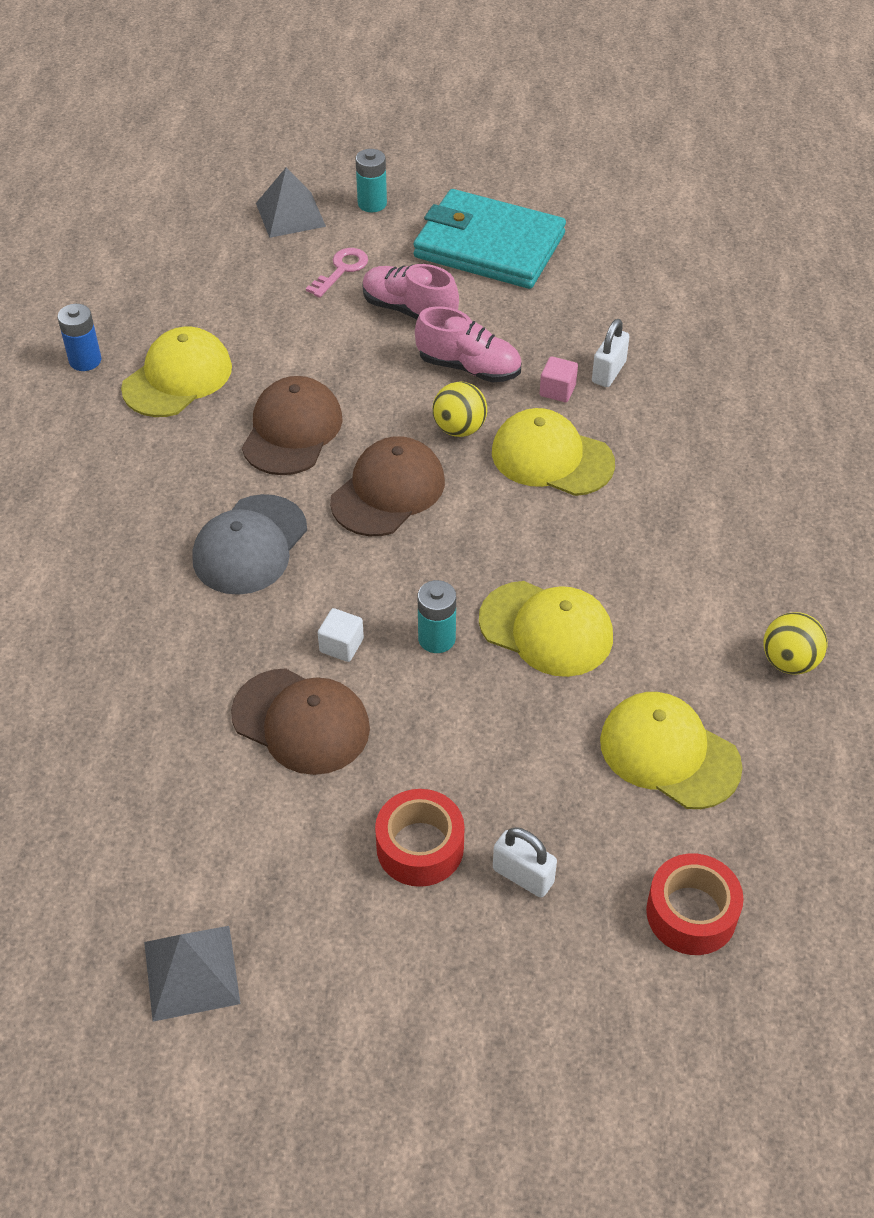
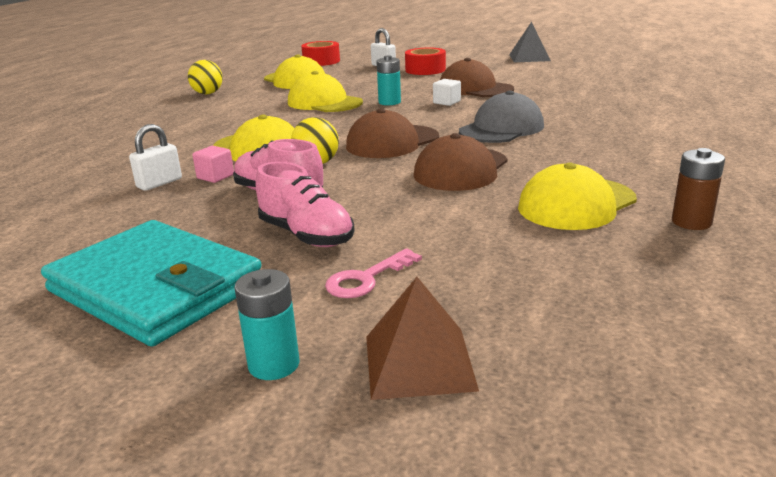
camera: 165 degrees left, 25 degrees down
blue battery [58,304,101,371] -> brown battery [672,148,725,230]
grey pyramid [256,167,326,238] -> brown pyramid [366,277,479,400]

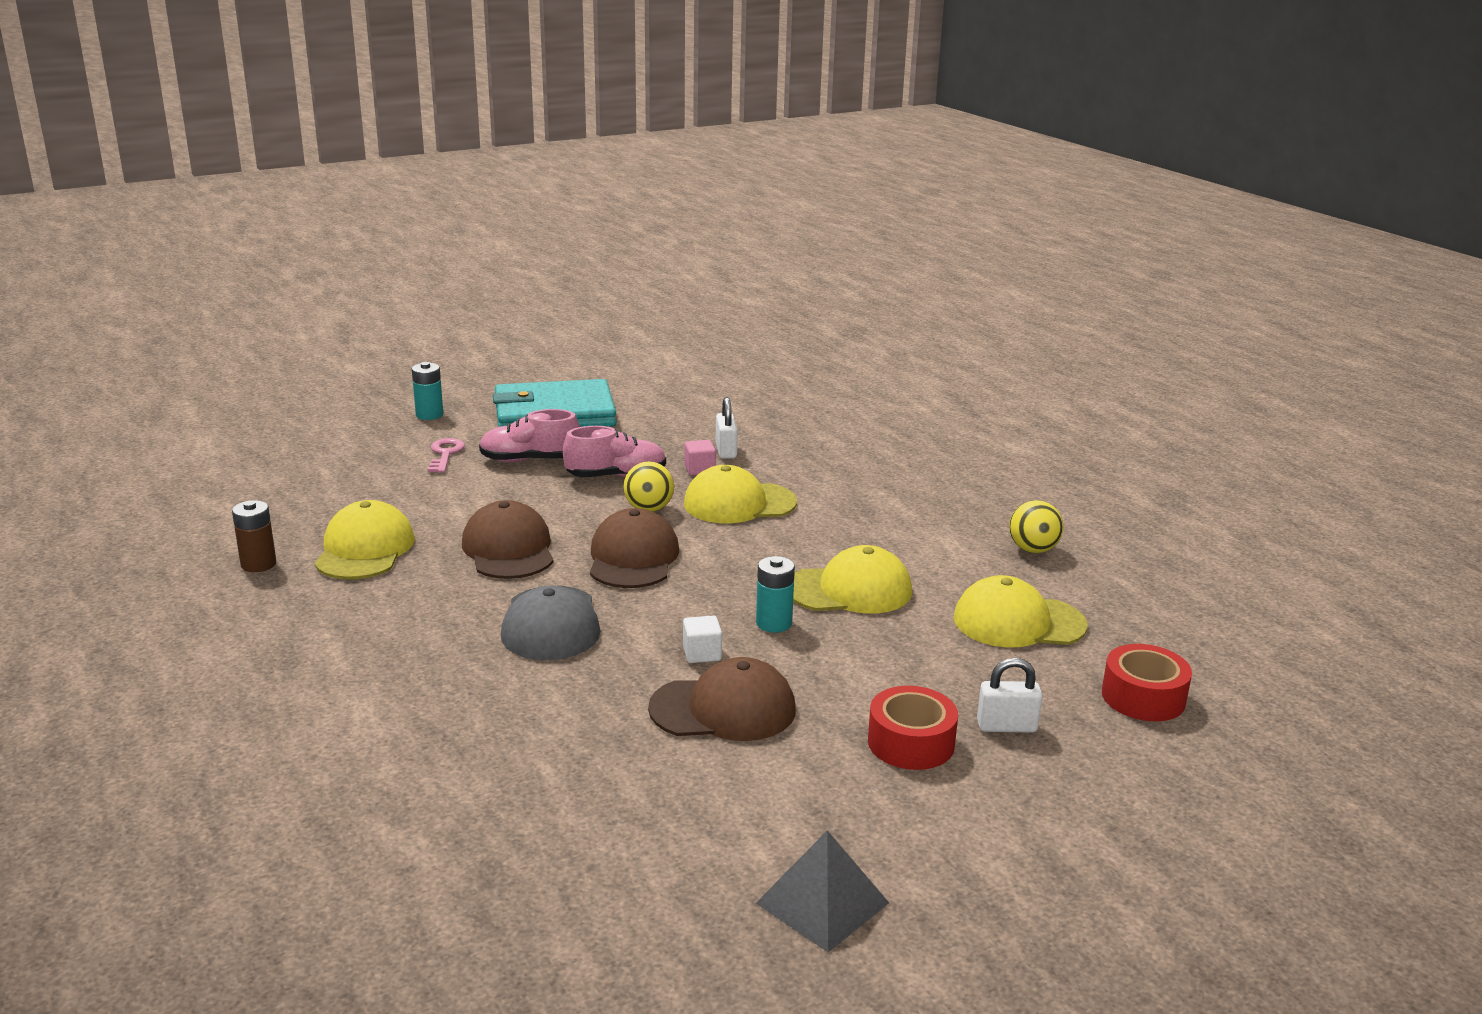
camera: 130 degrees right, 0 degrees up
brown pyramid [366,277,479,400] -> none

